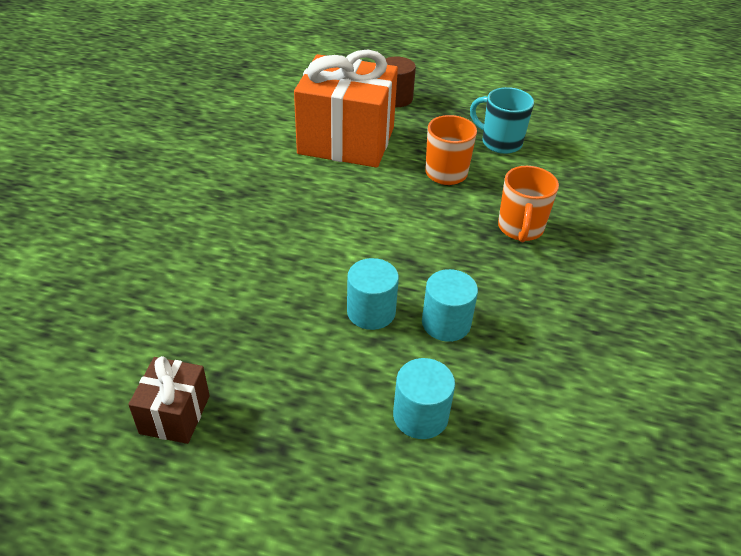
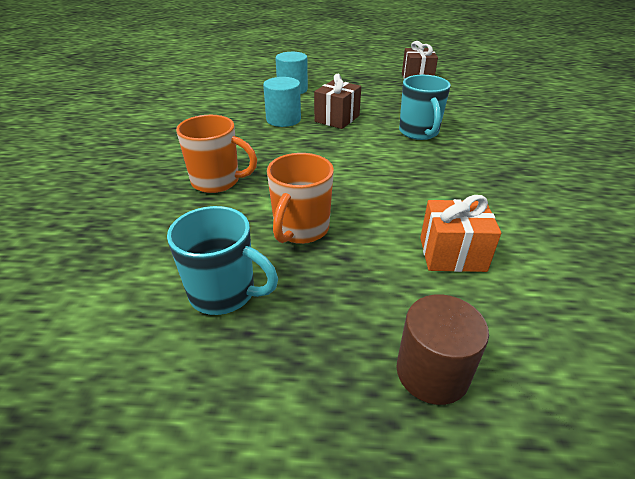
camera: 170 degrees right, 5 degrees down
orange gift [294,50,398,168] -> orange gift [420,195,501,272], size x0.48
turquoise cylinder [347,258,399,330] -> brown gift [314,74,361,129]
orange mug [498,166,559,242] -> orange mug turned 105 degrees clockwise [176,115,257,193]
none -> turquoise mug [399,75,451,140]

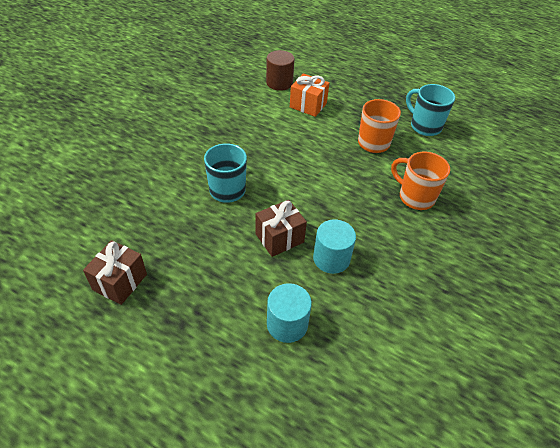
camera: 155 degrees left, 10 degrees up
brown cylinder [396,295,489,405] -> brown cylinder moved to [266,50,295,91]

